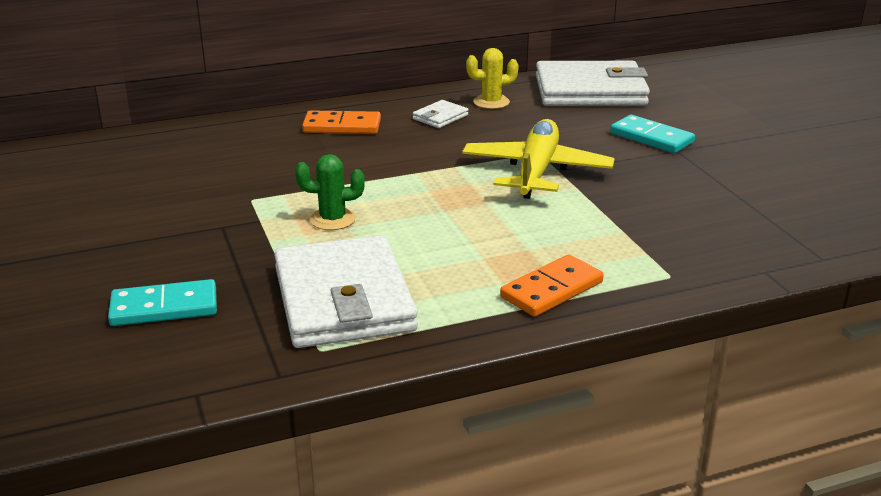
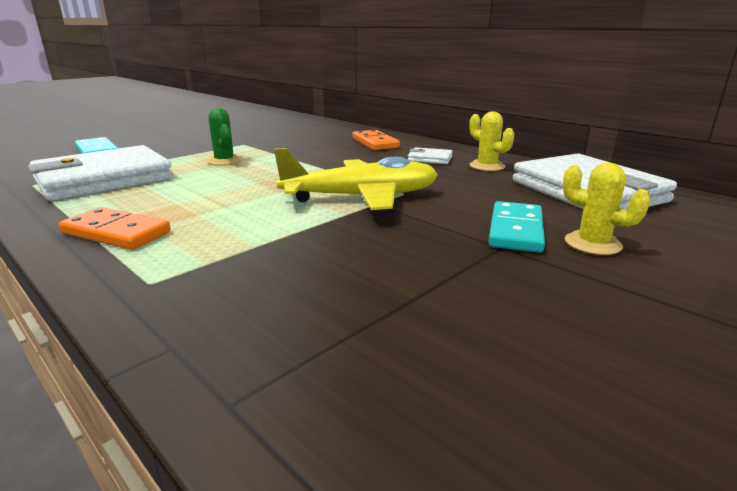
camera: 65 degrees right, 5 degrees down
none -> yellow cactus [563,163,651,255]

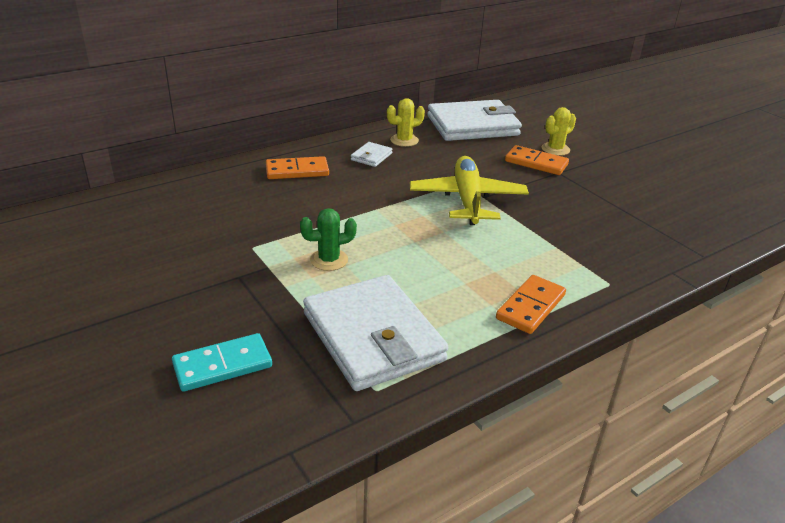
camera: 80 degrees left, 10 degrees up
turquoise domino [488,201,545,253] -> orange domino [505,145,569,175]

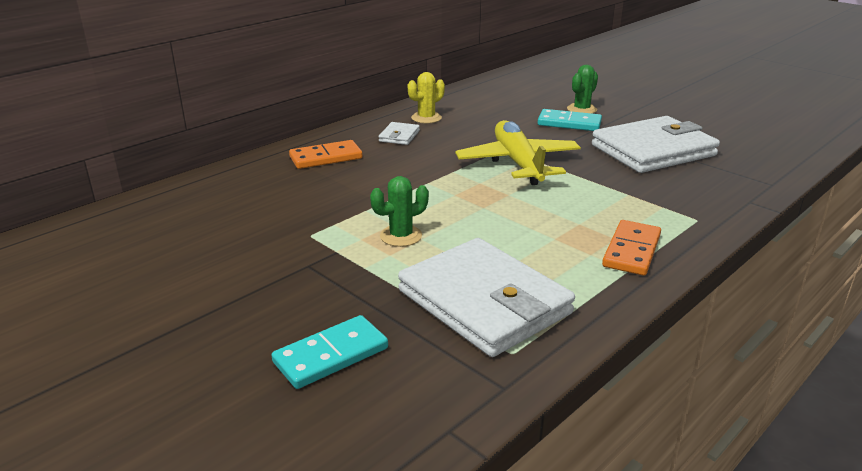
camera: 10 degrees left, 5 degrees down
white wallet [427,100,522,141] -> white wallet moved to [592,116,720,173]
orange domino [505,145,569,175] -> turquoise domino [538,109,602,131]
yellow cactus [541,107,576,156] -> green cactus [567,65,598,114]

